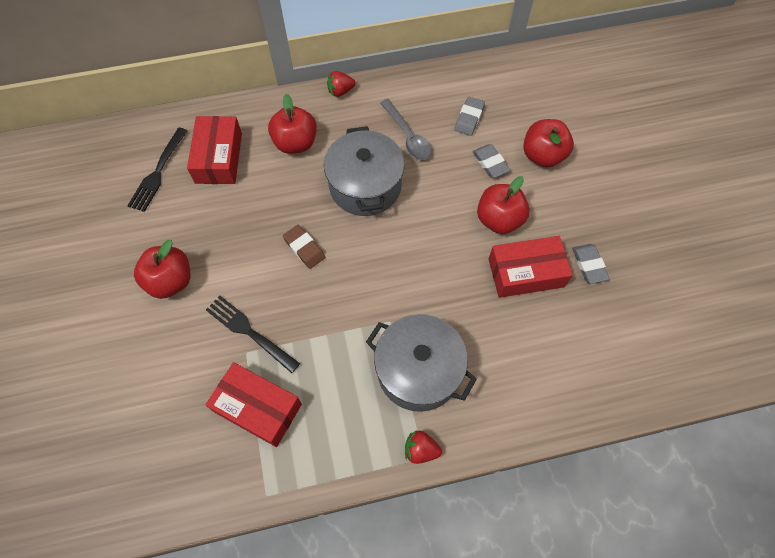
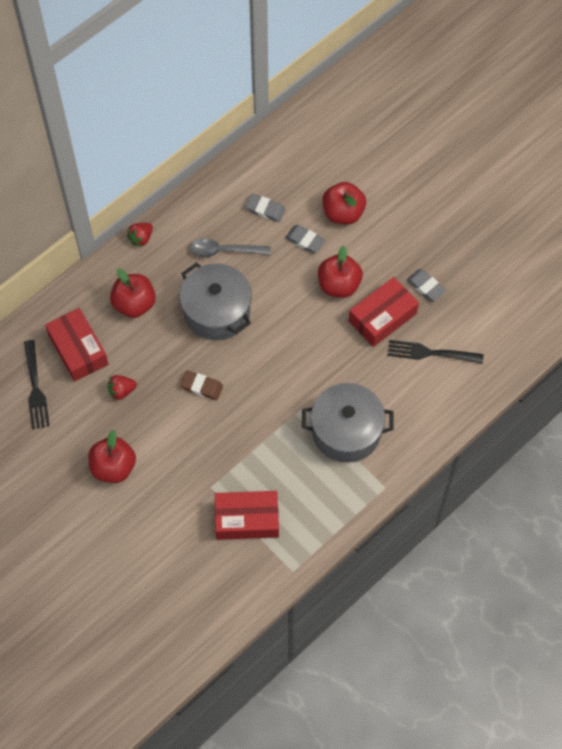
camera: 30 degrees left, 0 degrees up
black fork [206,295,300,373] -> black fork moved to [388,340,483,364]
grey spoon [380,99,432,160] -> grey spoon turned 150 degrees clockwise [190,238,271,257]
red strawberry [405,431,442,464] -> red strawberry moved to [108,375,137,400]
grey eraser [454,97,485,136] -> grey eraser turned 60 degrees counterclockwise [245,194,286,222]

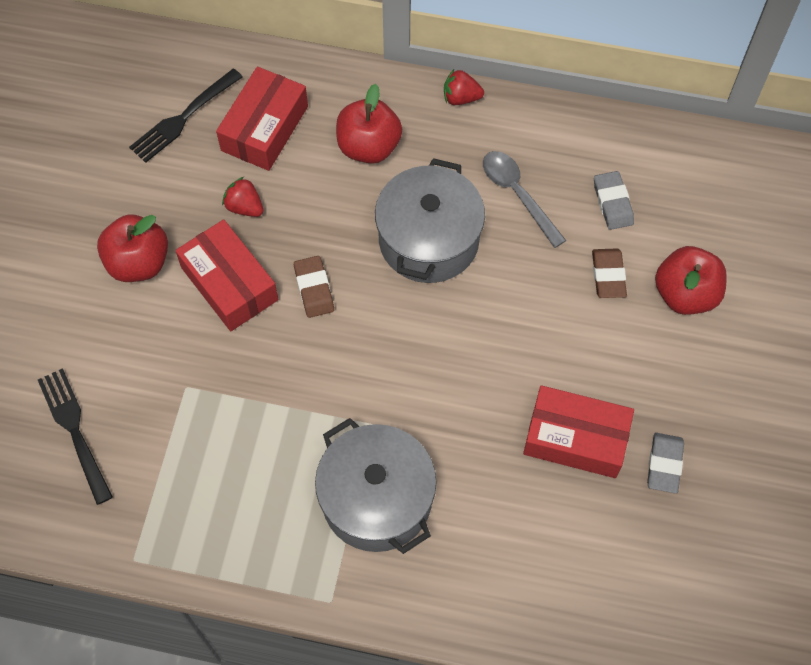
camera: 55 degrees right, 0 degrees up
red box [215,491,279,540] -> red box moved to [175,219,278,331]
grey eraser [285,225,326,253] -> brown eraser [592,248,627,298]
red apple [318,246,363,298] -> none
black fork [388,340,483,364] -> black fork moved to [38,368,113,505]

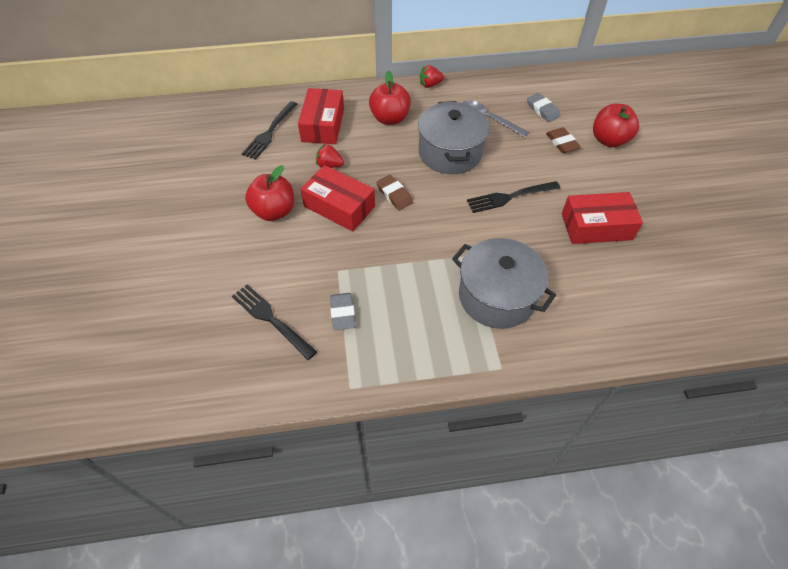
camera: 20 degrees left, 10 degrees down
grey eraser [647,433,684,494] -> grey eraser moved to [330,293,356,330]
none -> black fork [467,181,560,213]

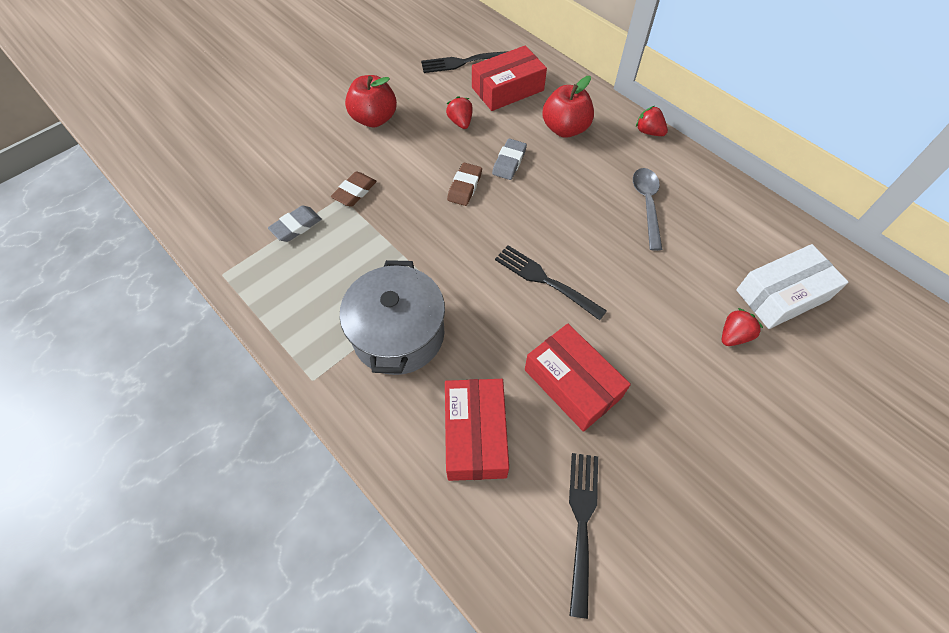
camera: 55 degrees right, 5 degrees up
black fork [232,285,317,360] -> black fork moved to [569,453,598,619]
red box [301,165,375,231] -> red box moved to [445,379,509,481]
grey pot [418,101,489,174] -> none
grey eraser [527,93,560,122] -> grey eraser moved to [492,139,527,180]
brown eraser [546,127,581,153] -> brown eraser moved to [331,171,377,207]
red apple [593,104,639,147] -> red strawberry [722,308,763,346]
none -> white box [736,244,849,329]

